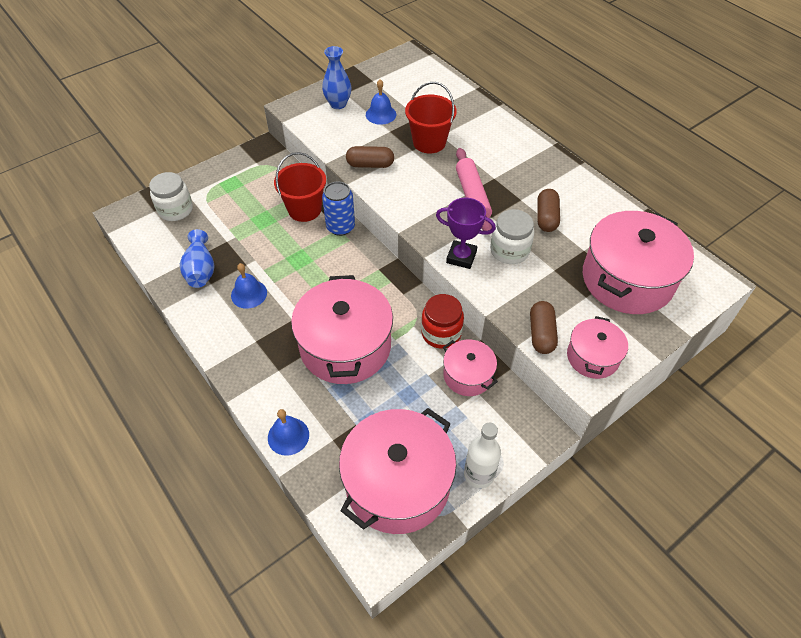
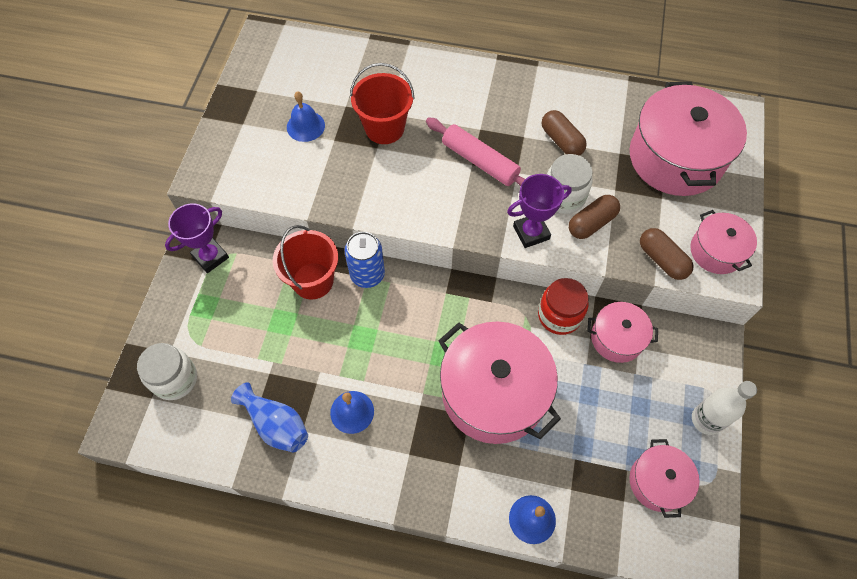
camera: 40 degrees left, 10 degrees up
blue vase [322,46,351,109] -> none
pink pot [339,408,456,534] -> pink pot [630,439,700,518], size x0.53
brown capsule [346,146,394,168] -> brown capsule moved to [569,195,620,239]
none -> purple trophy [165,203,229,273]

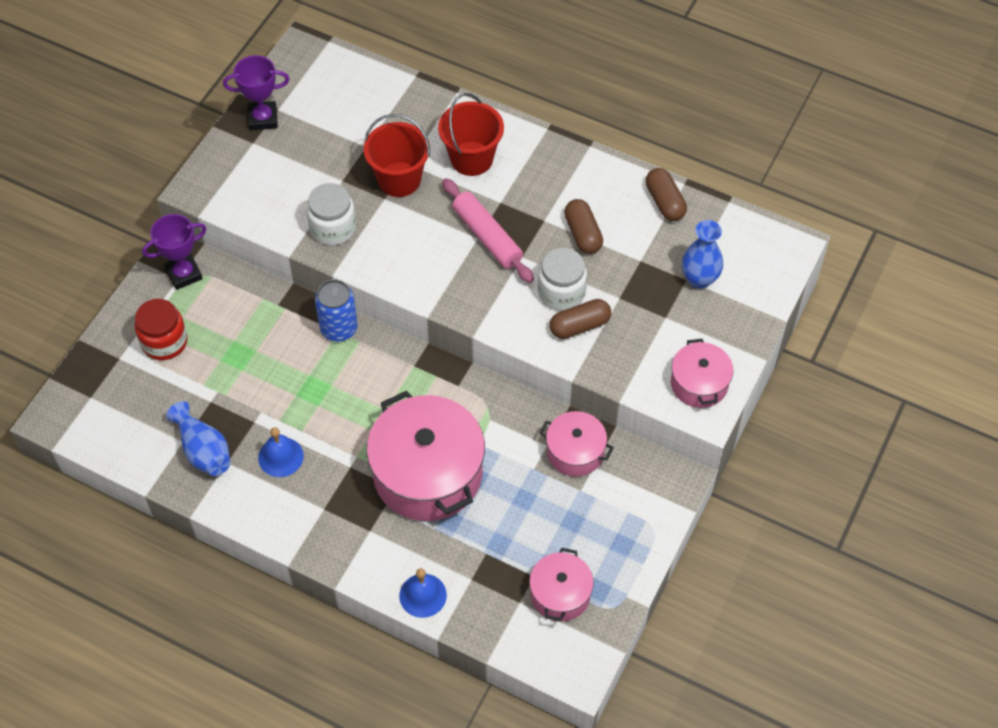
camera: 15 degrees right, 5 degrees down
white jar [137,343,197,400] -> white jar moved to [307,183,356,245]
red bucket [273,225,338,299] -> red bucket moved to [438,93,504,176]
blue bell [287,91,325,142] -> none
purple trophy [507,174,572,248] -> purple trophy moved to [223,55,290,131]
red jar [538,278,589,335] -> red jar moved to [135,299,187,360]
pink pot [630,82,747,196] -> blue vase [682,220,723,289]
brown capsule [640,228,693,280] -> brown capsule moved to [646,168,687,221]
white bottle [692,381,757,435] -> none

